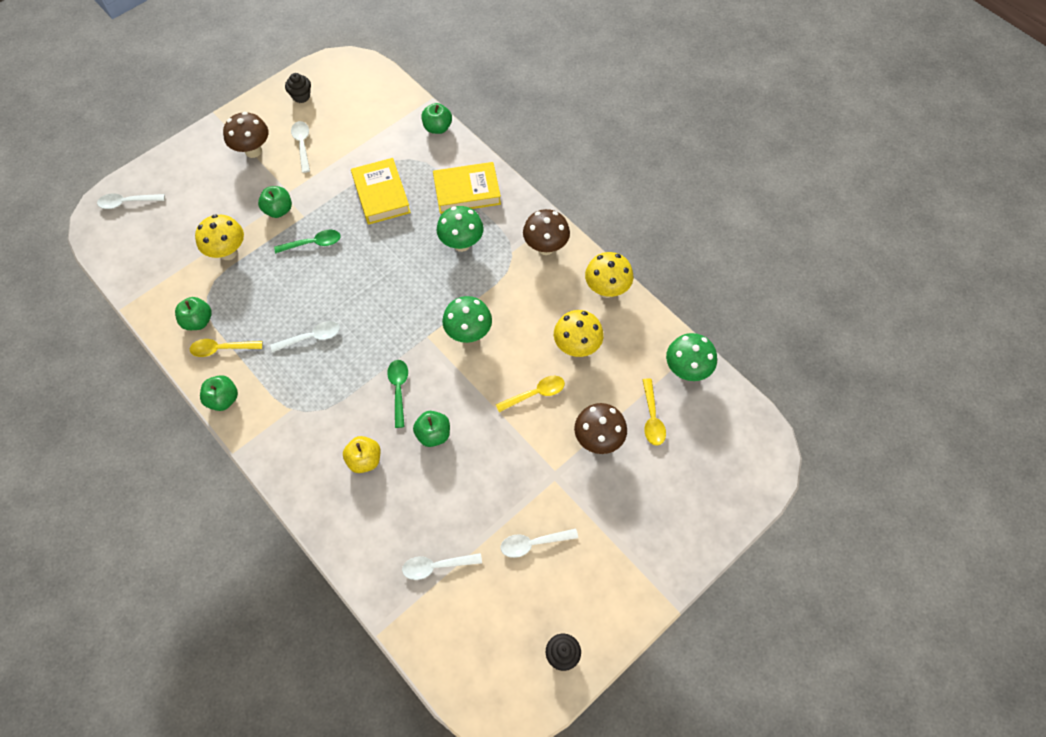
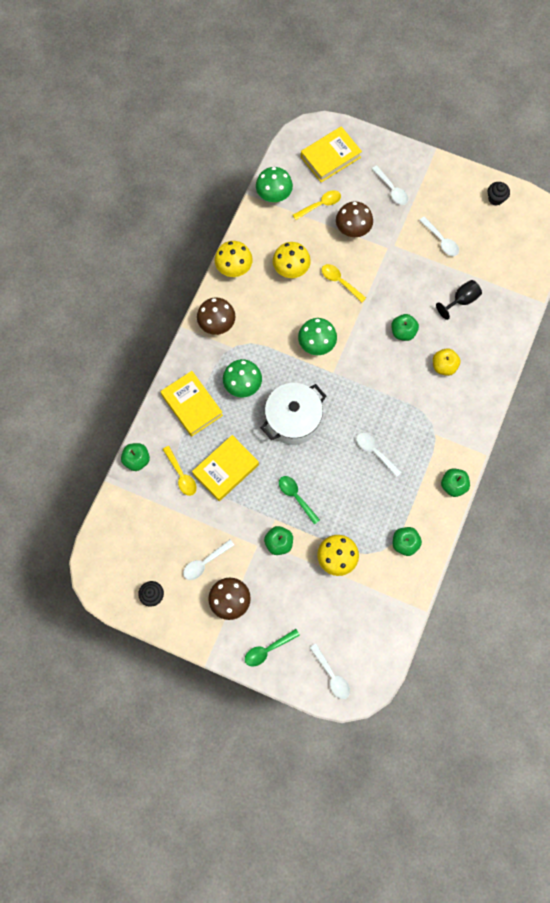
camera: 115 degrees left, 10 degrees up
yellow spoon [190,339,262,357] -> yellow spoon moved to [163,446,197,496]
green spoon [387,360,408,428] -> green spoon moved to [245,629,300,667]
white spoon [402,553,482,580] -> white spoon moved to [372,165,408,205]
none -> white pot [261,383,326,445]
none -> yellow book [301,126,362,182]
none -> black goblet [436,280,482,320]

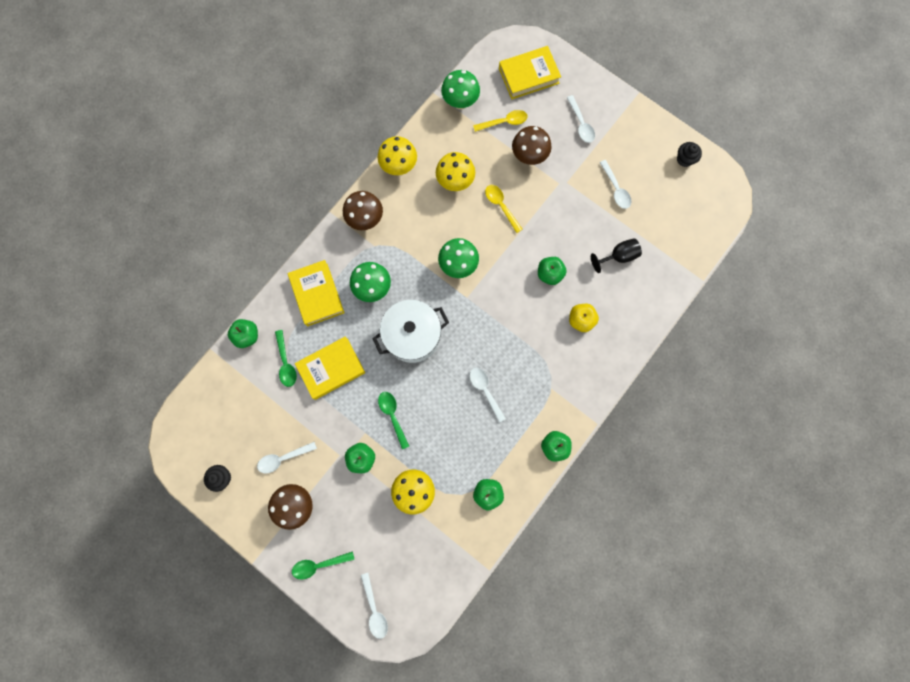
camera: 15 degrees right, 5 degrees up
yellow spoon [163,446,197,496] -> green spoon [275,330,297,387]

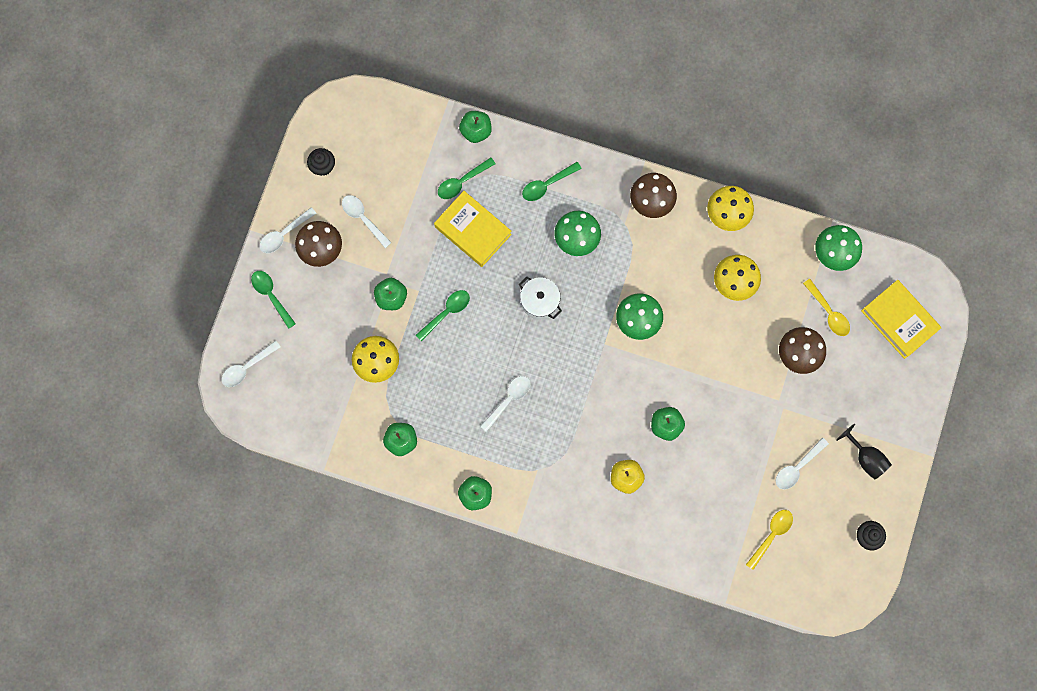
camera: 70 degrees right, 0 degrees up
yellow book [288,260,345,326] -> green spoon [522,162,582,201]
white pot [372,300,449,363] -> white pot [519,277,562,320], size x0.59
yellow spoon [485,185,523,233] -> yellow spoon moved to [746,510,793,570]
white spoon [567,95,595,143] -> white spoon moved to [260,207,317,253]
black goblet [591,238,642,273] -> black goblet moved to [836,424,892,480]

